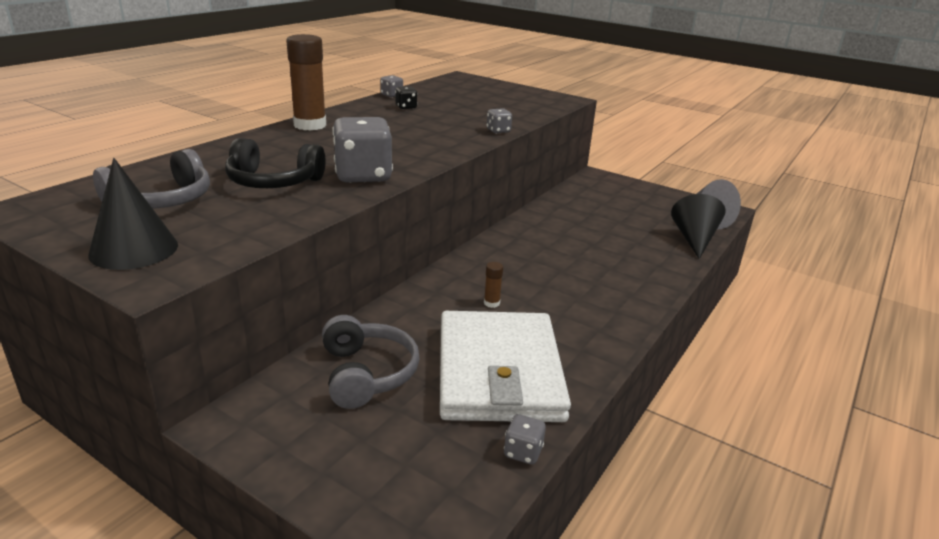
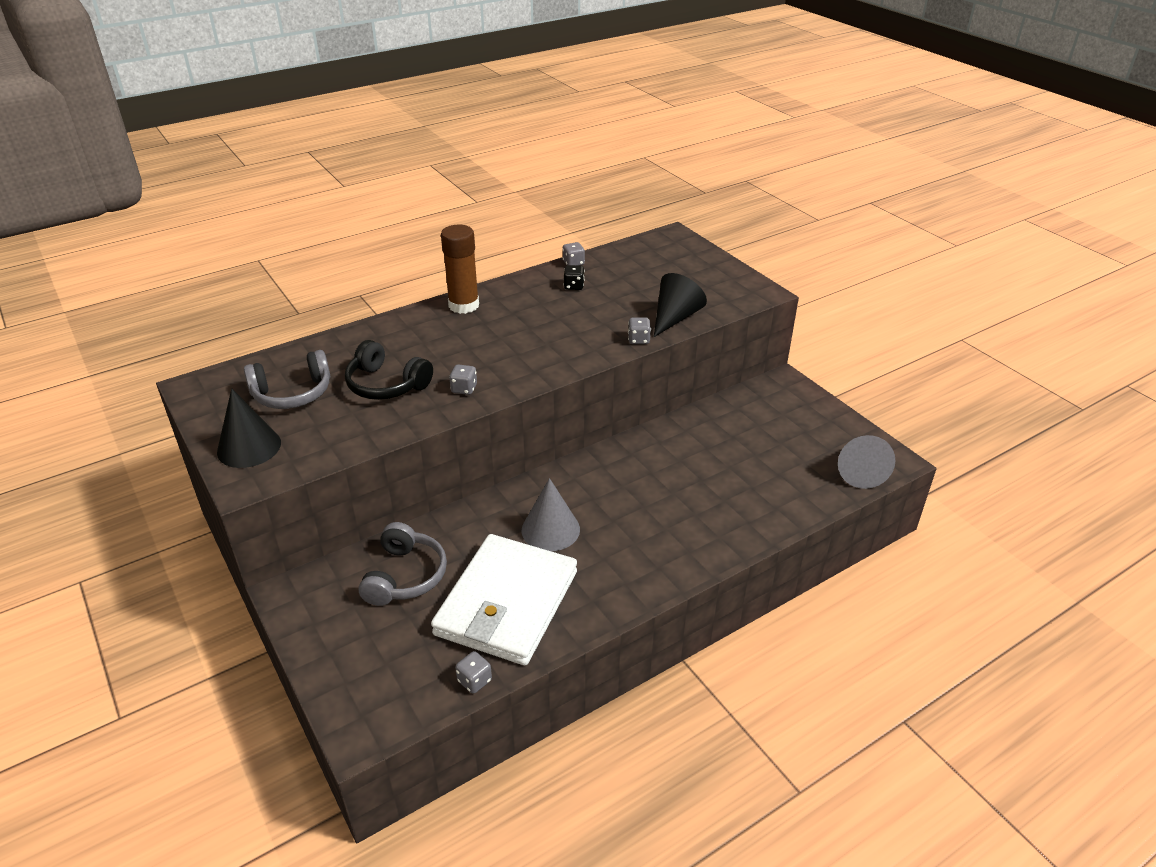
camera: 25 degrees right, 10 degrees up
grey dice [332,117,393,183] -> grey dice [449,364,477,395], size x0.47
brown glue stick [484,262,503,308] -> grey cone [522,478,580,551]
black cone [671,194,726,259] -> black cone moved to [654,273,707,337]

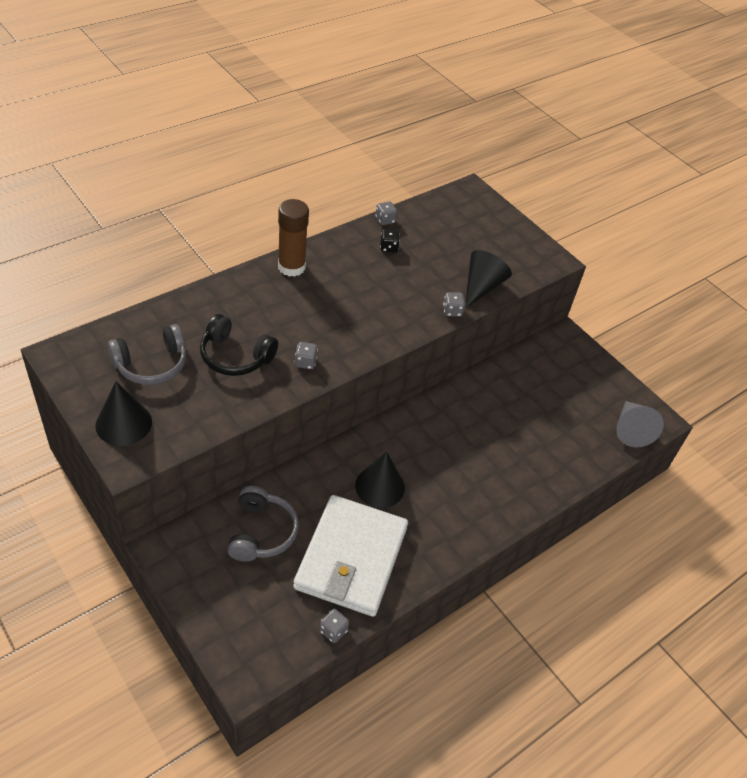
camera: 10 degrees left, 10 degrees up
grey cone [522,478,580,551] -> black cone [355,451,405,508]

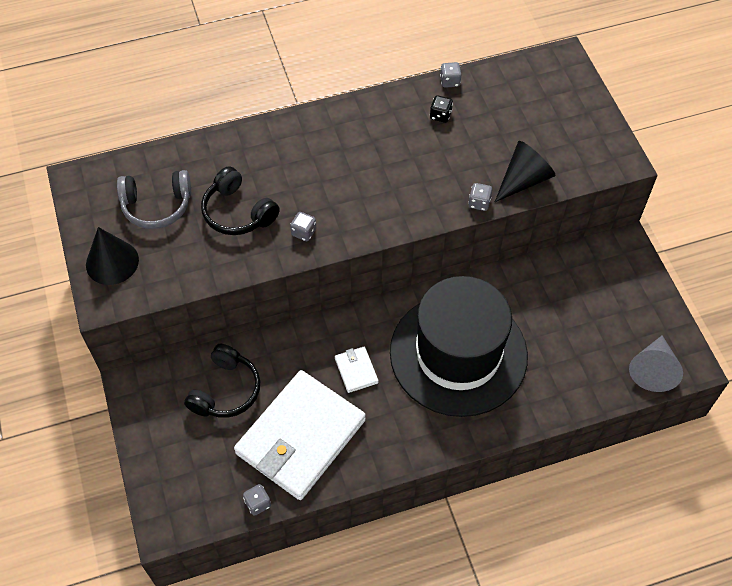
camera: 25 degrees right, 10 degrees up
grey headphones [228,486,299,562] -> black headphones [184,344,260,418]
brown glue stick [278,199,309,277] -> none
black cone [355,451,405,508] -> white wallet [335,347,378,393]
none -> black hat [390,276,528,417]

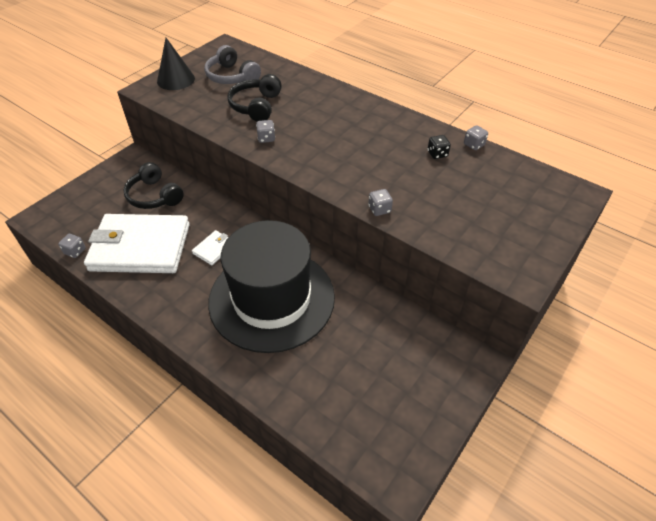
camera: 55 degrees right, 10 degrees down
black headphones [184,344,260,418] -> black headphones turned 60 degrees clockwise [124,162,184,209]
black cone [495,141,555,202] -> none
grey cone [629,335,683,392] -> none

